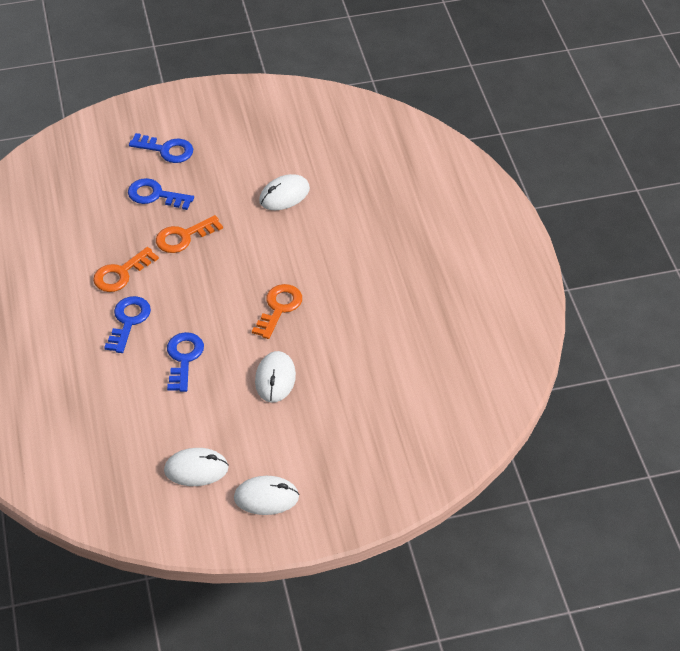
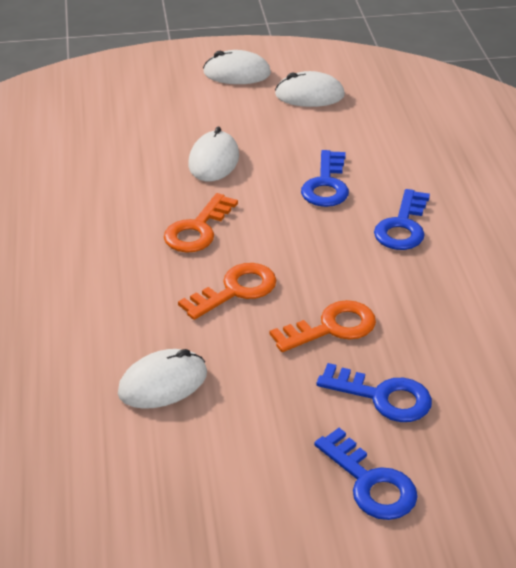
camera: 175 degrees left, 10 degrees down
orange key [93,247,159,292] -> orange key moved to [178,263,276,320]
blue key [129,133,193,163] -> blue key turned 150 degrees counterclockwise [314,428,418,520]

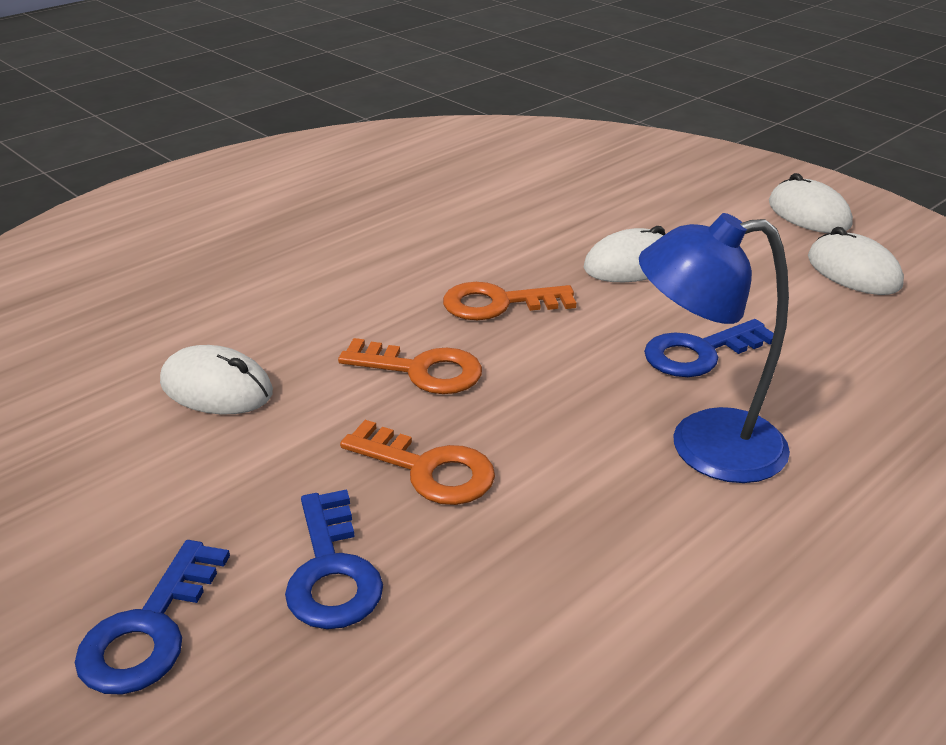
camera: 55 degrees right, 5 degrees down
blue key [374,189,430,250] -> blue lamp [639,213,790,483]

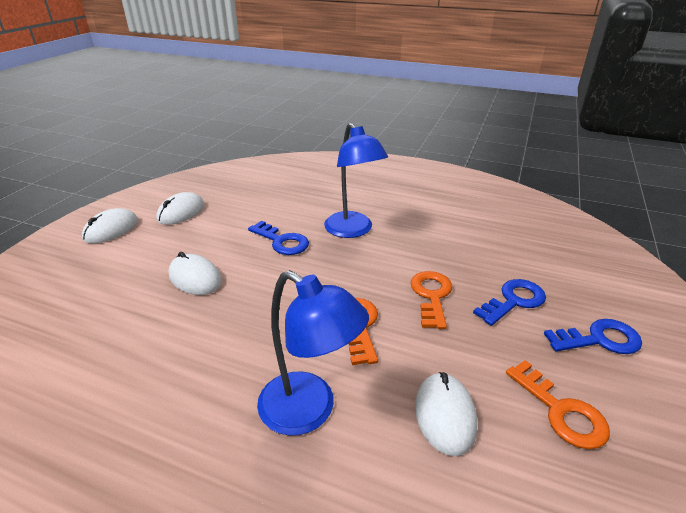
camera: 115 degrees left, 0 degrees up
orange key [443,282,576,320] -> orange key moved to [506,360,610,449]
none -> blue lamp [257,270,369,436]

